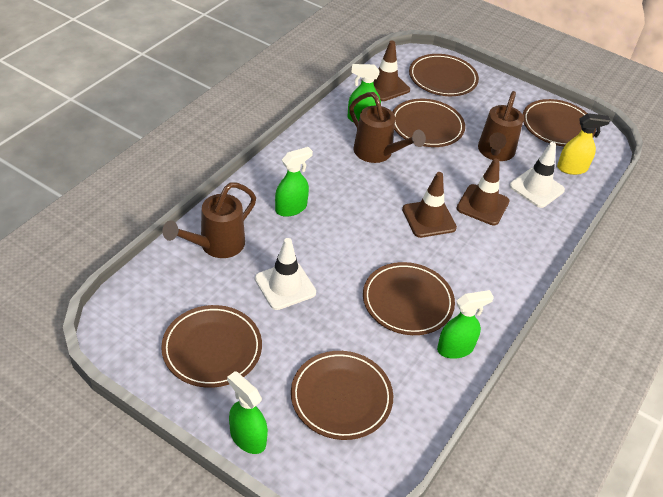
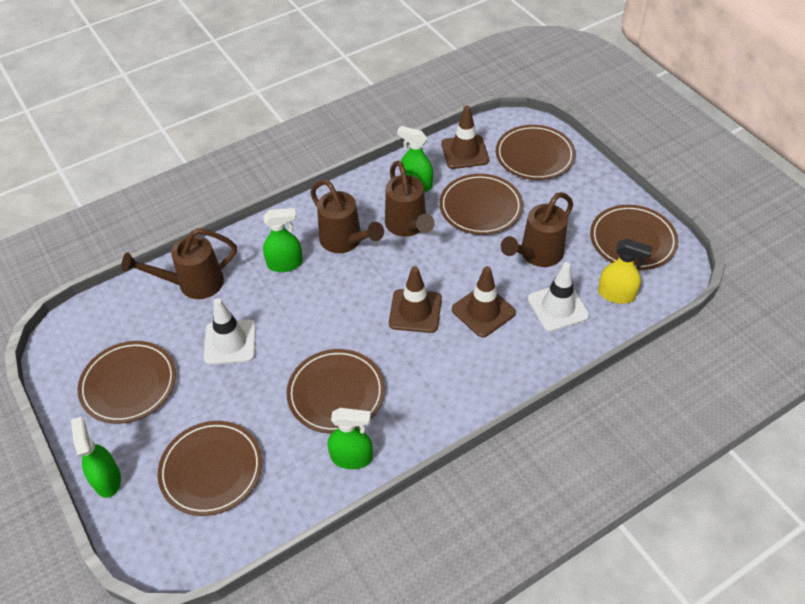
camera: 30 degrees right, 5 degrees up
none -> brown watering can [310,180,384,253]

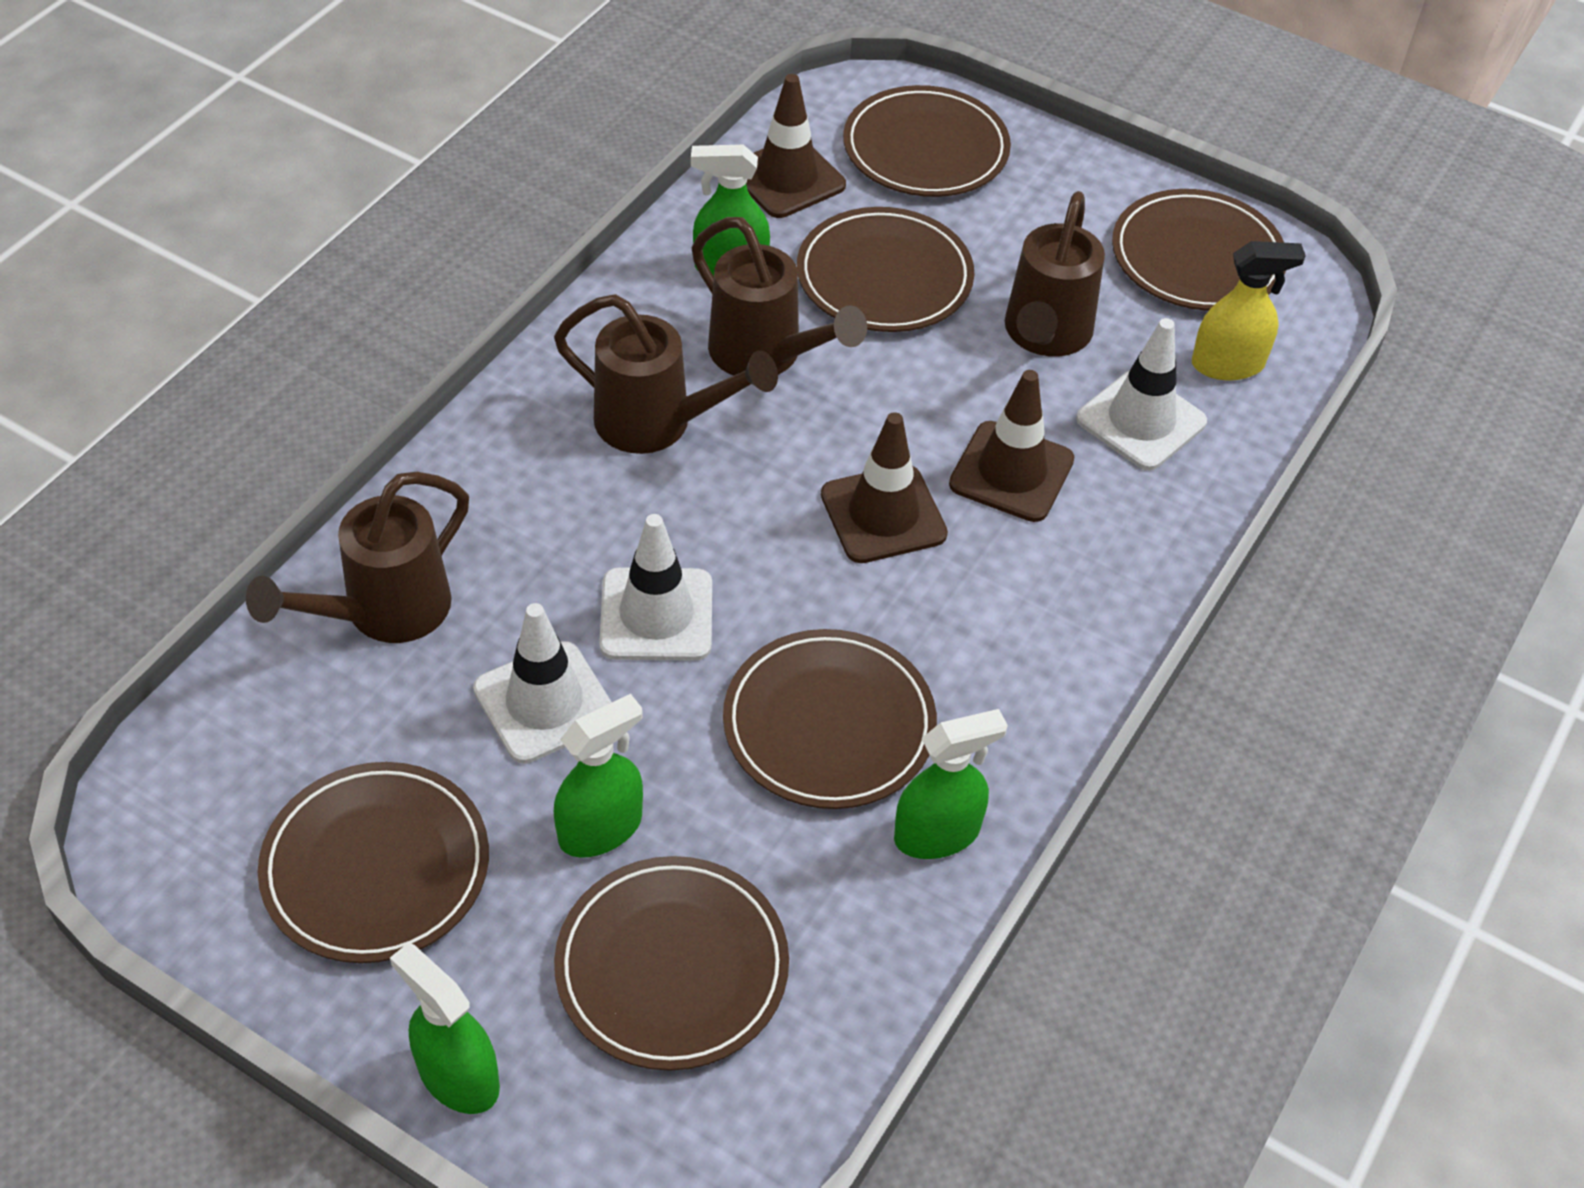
camera: 30 degrees left, 0 degrees up
green spray bottle [263,208,303,272] -> green spray bottle moved to [554,694,643,858]
none -> white traffic cone [599,514,712,661]

